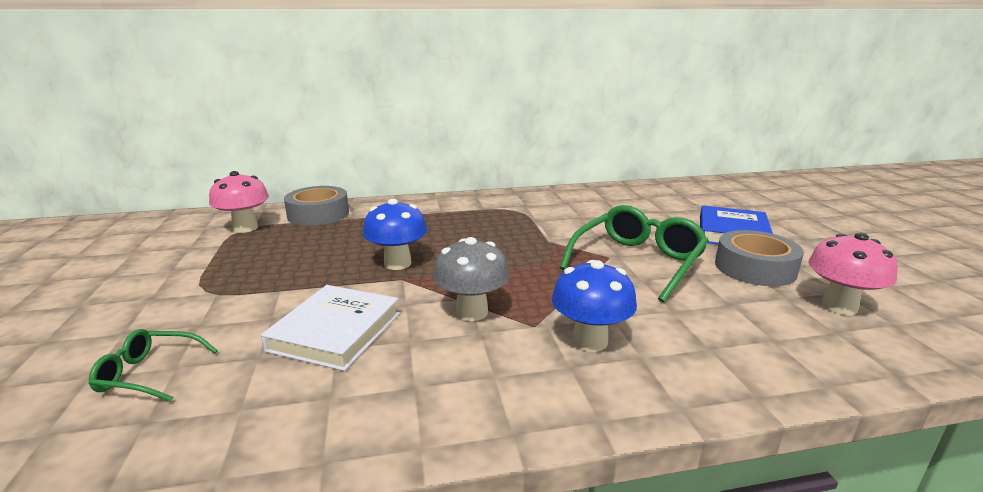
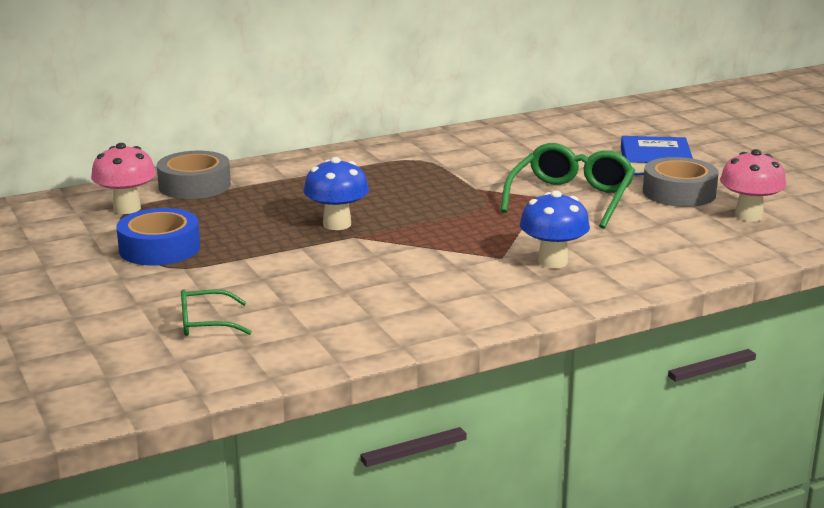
camera: 15 degrees left, 0 degrees up
white book [261,285,400,371] -> none
grey mushroom [433,237,510,321] -> none
none -> blue tape [116,208,200,265]

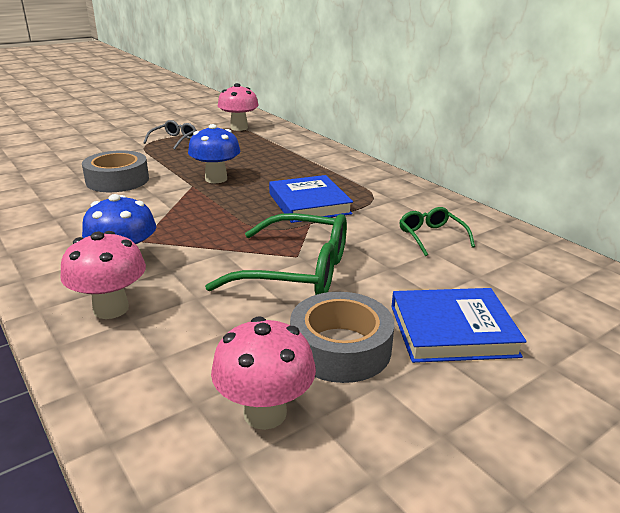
camera: 80 degrees right, 5 degrees up
blue tape [116,208,200,265] -> grey glasses [143,120,197,150]
grey tape [157,151,231,199] -> grey tape moved to [82,150,149,192]
green glasses [181,289,252,336] -> green glasses moved to [399,207,475,256]
none -> pink mushroom [61,231,146,319]
none -> blue book [269,175,353,223]

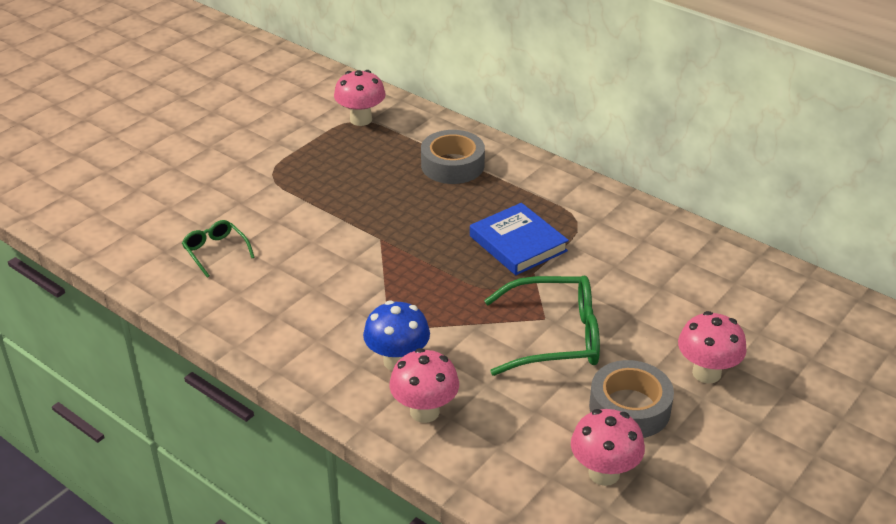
camera: 15 degrees left, 10 degrees up
grey tape [82,150,149,192] -> grey tape moved to [421,130,485,184]
grey glasses [143,120,197,150] -> none
blue mushroom [188,124,240,183] -> none
blue book [391,288,527,363] -> pink mushroom [678,311,747,384]
green glasses [399,207,475,256] -> green glasses moved to [182,220,255,278]

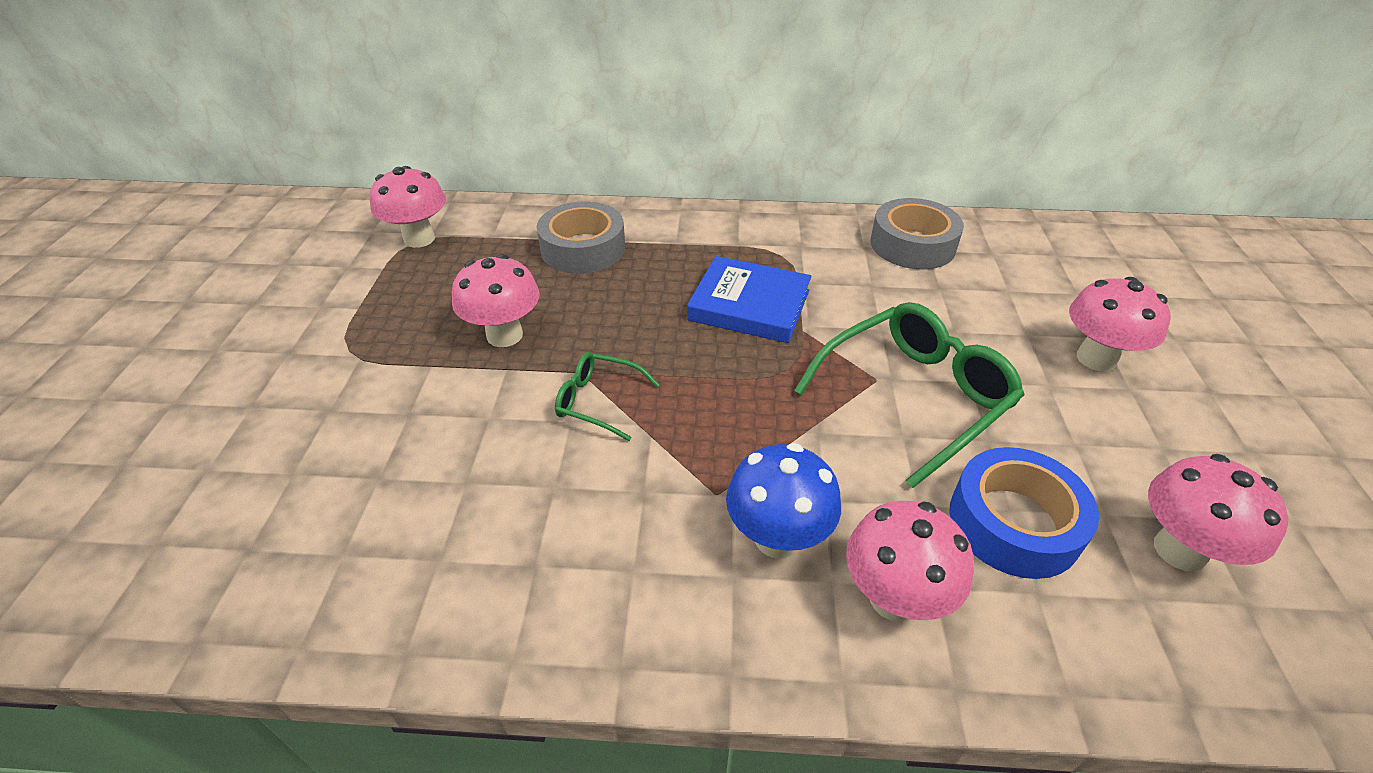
camera: 35 degrees left, 5 degrees up
green glasses [182,220,255,278] -> green glasses moved to [555,352,660,441]
grey tape [589,360,674,438] -> grey tape moved to [870,198,964,269]
none -> pink mushroom [452,254,540,347]
none -> blue tape [949,447,1099,579]

